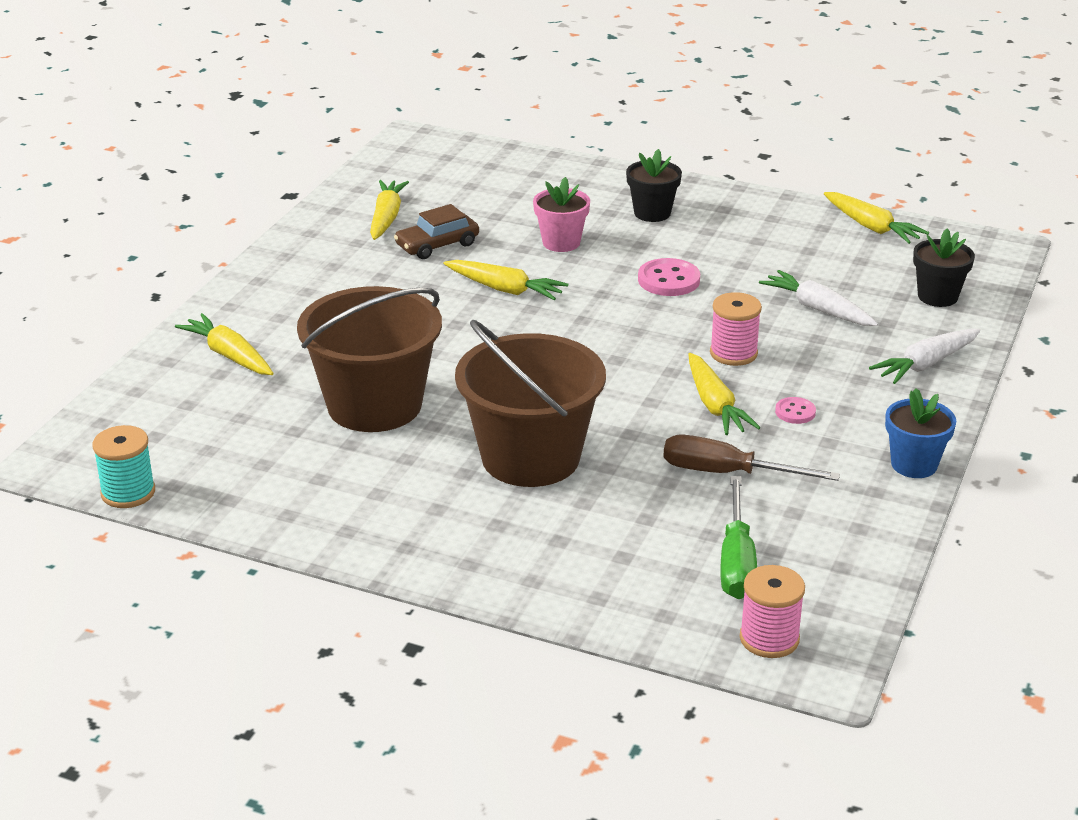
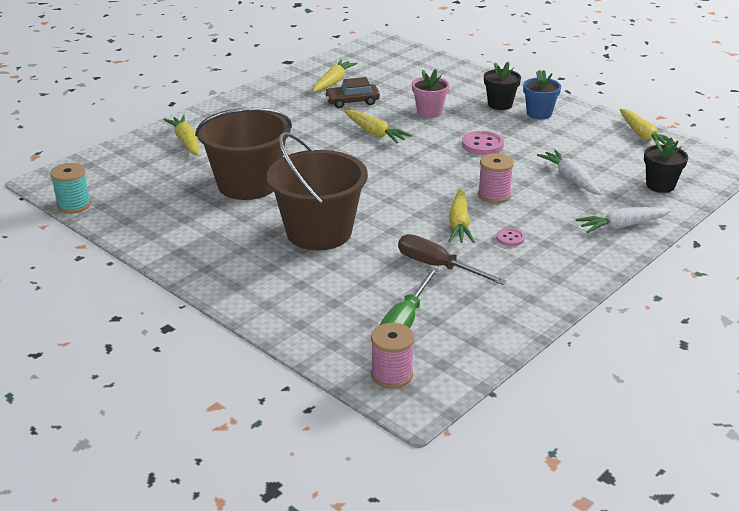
camera: 20 degrees right, 0 degrees up
blue flower pot [885,388,956,478] -> blue flower pot moved to [523,70,561,119]

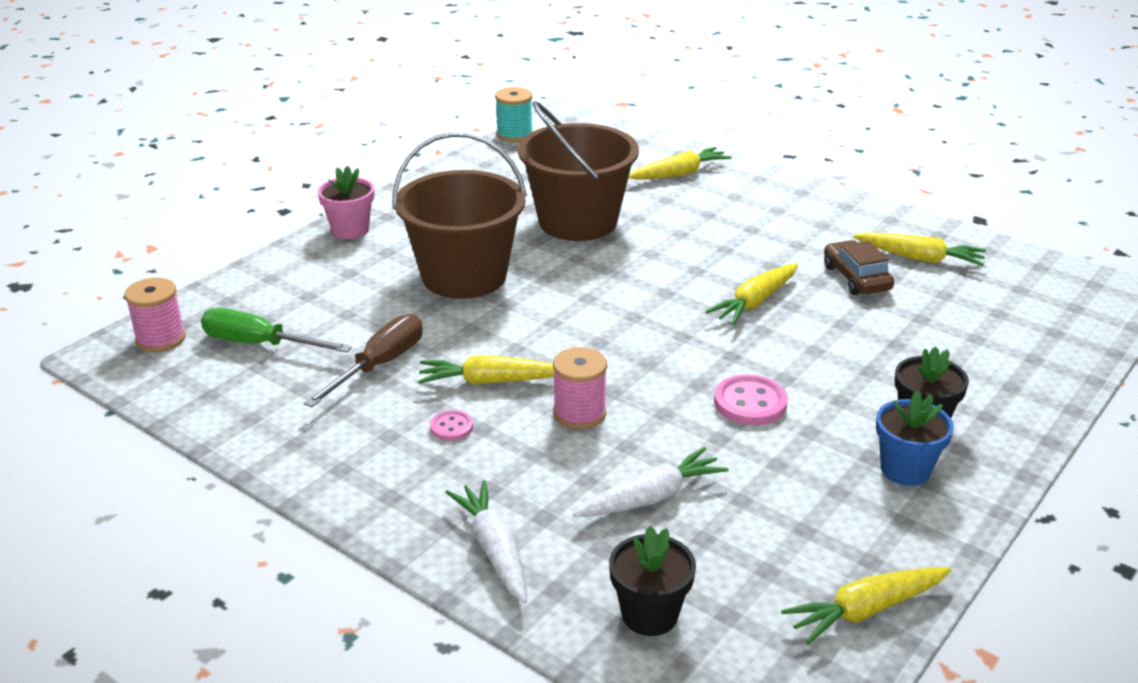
camera: 85 degrees right, 0 degrees up
pink flower pot [412,69,450,118] -> pink flower pot moved to [318,166,374,240]

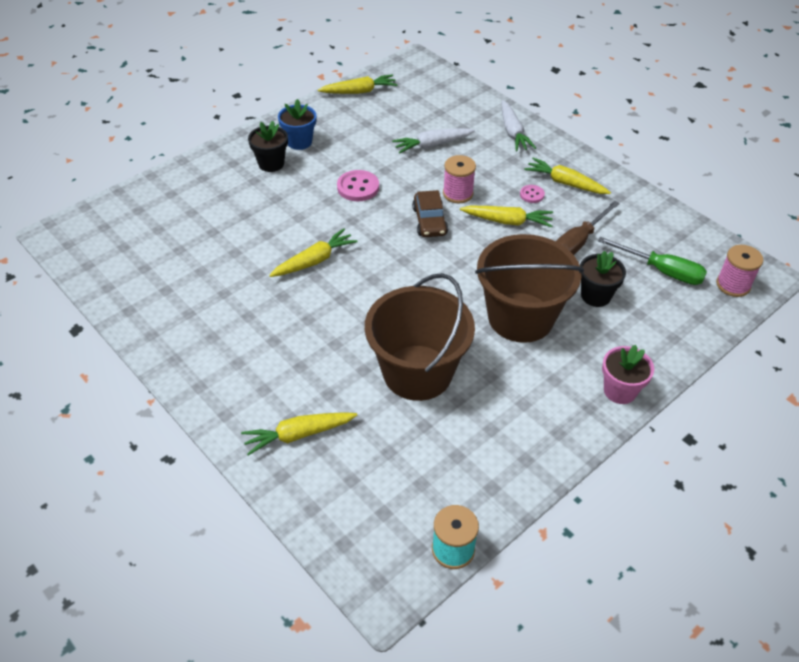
camera: 170 degrees left, 15 degrees up
black flower pot [609,526,696,636] -> black flower pot moved to [580,251,626,307]
brown car [824,240,894,295] -> brown car moved to [412,190,448,237]
yellow carrot [853,232,986,266] -> yellow carrot moved to [524,157,611,194]

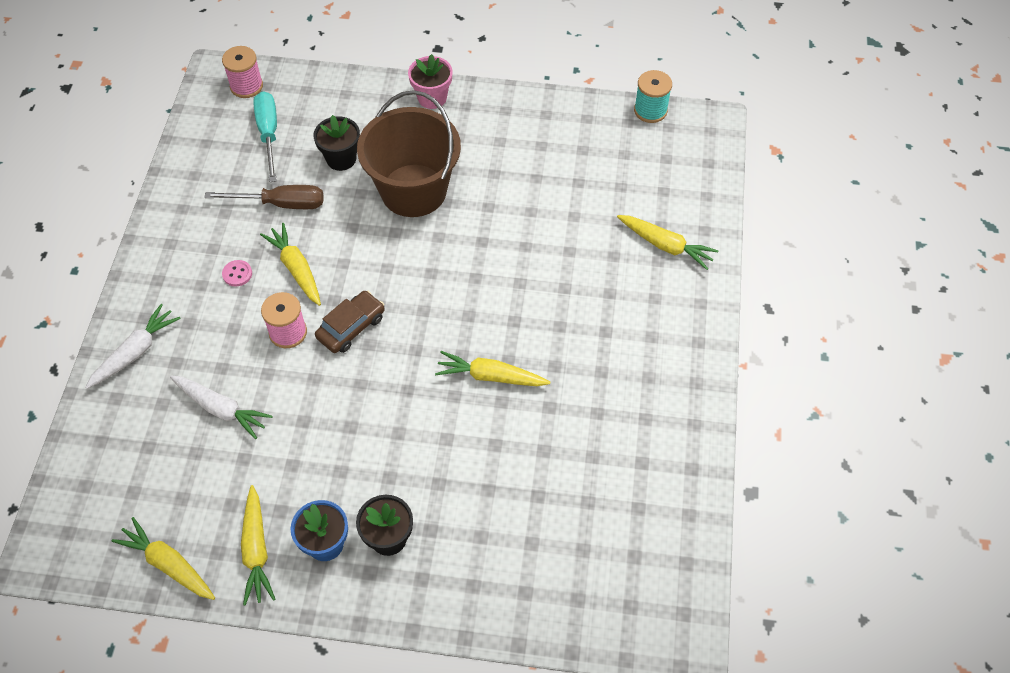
camera: 130 degrees left, 10 degrees up
pink button [337,170,379,201] -> none
brown bucket [365,273,475,401] -> none
yellow carrot [524,157,611,194] -> yellow carrot moved to [241,485,275,606]
green screwdriver [598,237,707,285] -> turquoise screwdriver [253,91,277,182]

